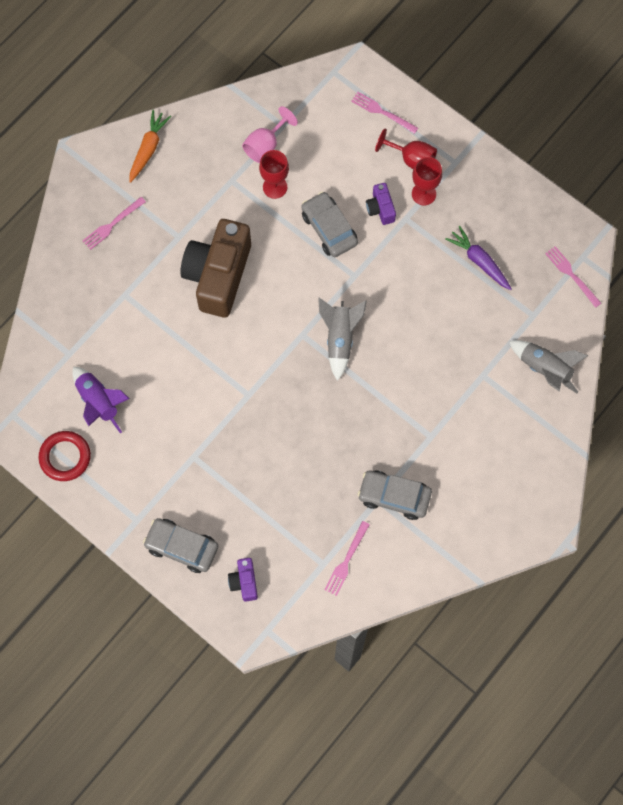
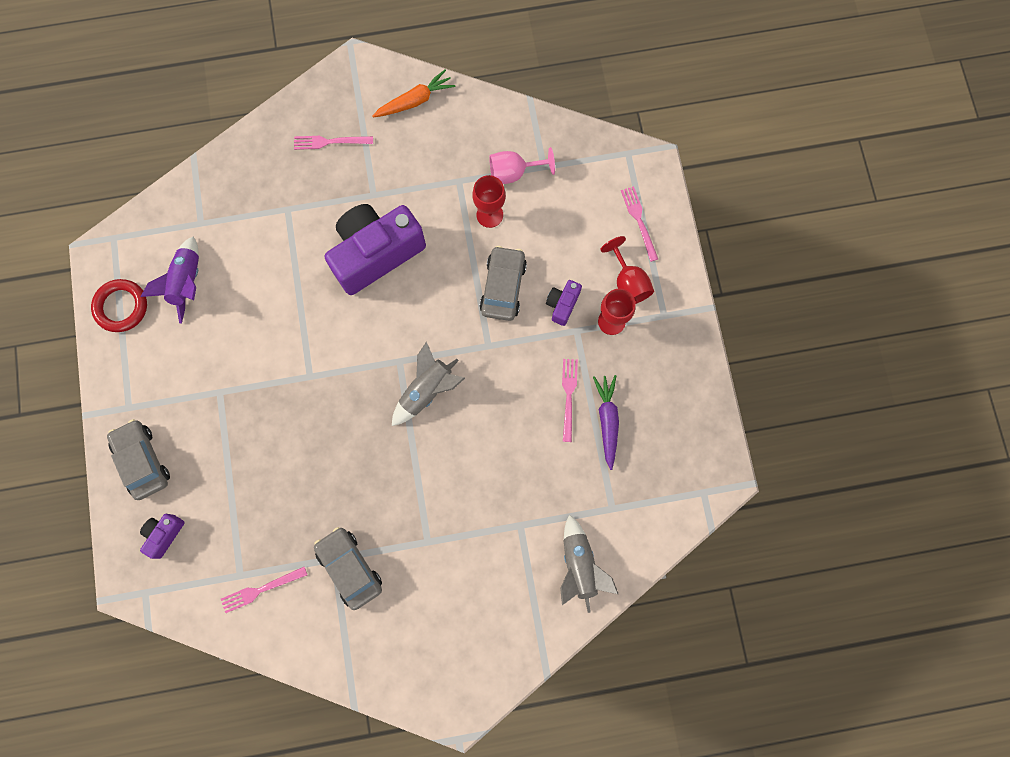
camera: 40 degrees right, 5 degrees up
brown camera [180,219,251,318] -> purple camera [325,204,426,295]
pink fork [545,246,601,308] -> pink fork moved to [562,359,578,442]

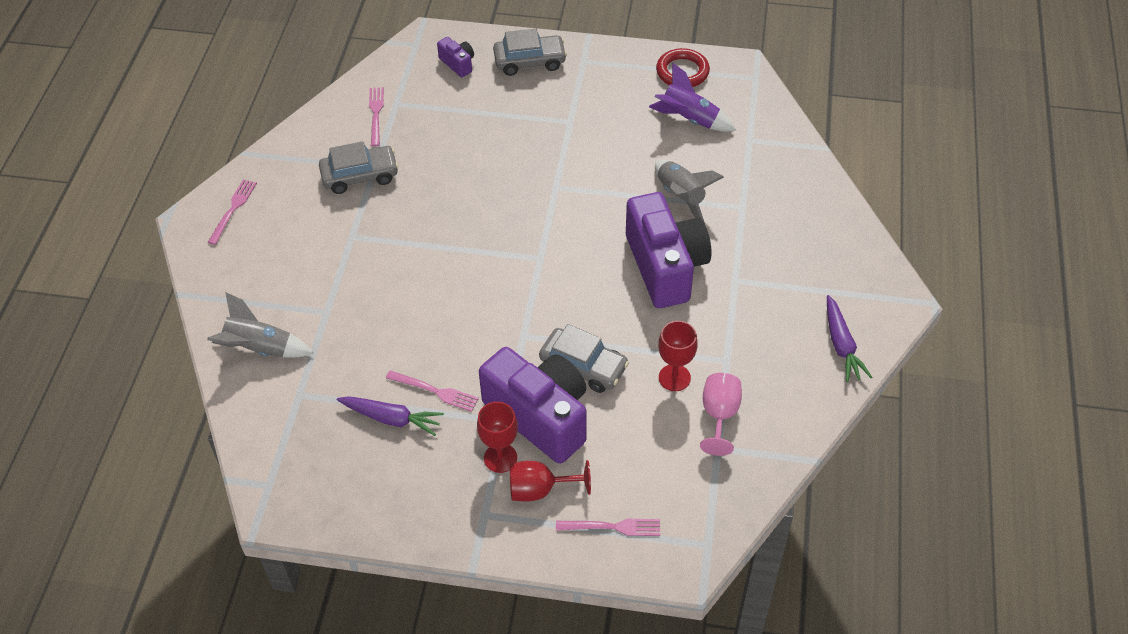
camera: 110 degrees right, 25 degrees down
pink fork [294,136,373,150] -> pink fork moved to [208,179,257,245]
orange carrot [373,69,455,118] -> purple carrot [827,295,872,382]
grey rocket [392,342,465,426] -> grey rocket moved to [655,160,724,224]
purple camera [546,280,582,326] -> purple camera [479,347,587,464], size x2.30

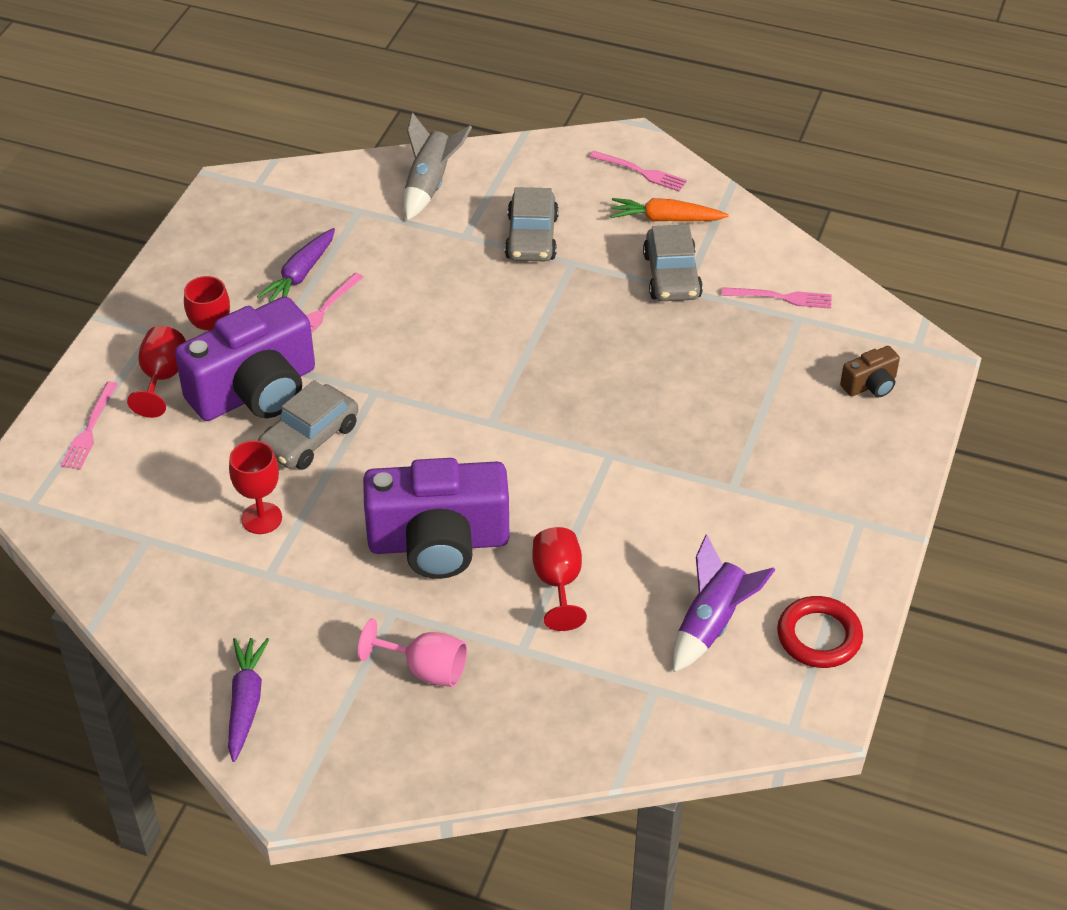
camera: 100 degrees right, 5 degrees down
purple camera [437,37,474,77] -> brown camera [840,346,900,397]
grey car [493,29,567,76] -> grey car moved to [505,187,559,262]
grey rocket [655,160,724,224] -> red goblet [532,527,587,631]
pink goblet [700,373,742,456] -> pink goblet moved to [358,619,467,687]
purple carrot [827,295,872,382] -> purple carrot turned 90 degrees clockwise [228,638,269,762]
none -> orange carrot [610,198,729,221]

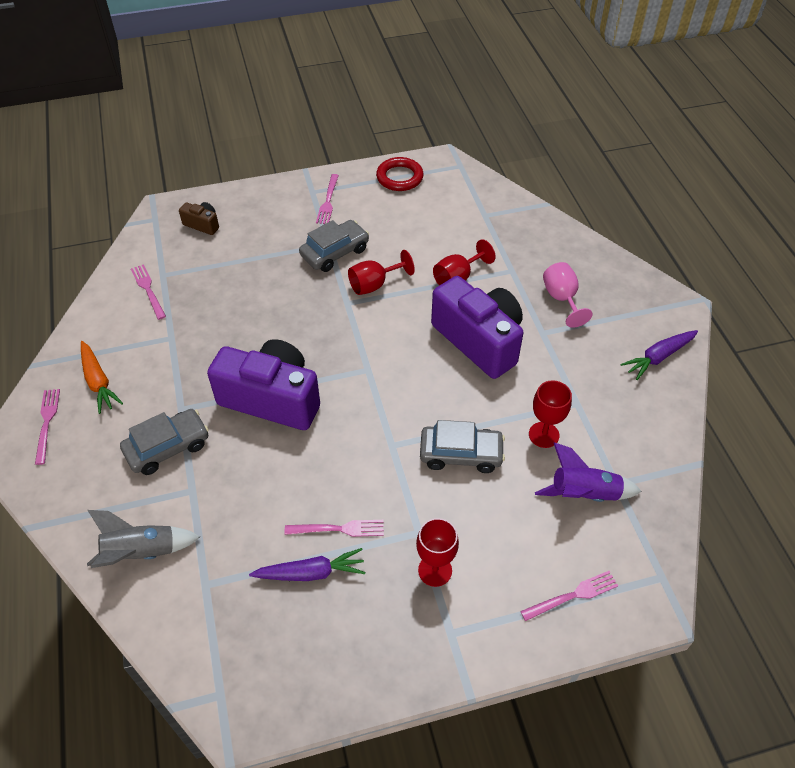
camera: 125 degrees left, 5 degrees up
red goblet [127,326,186,418] -> red goblet moved to [348,250,415,295]
purple camera [175,297,315,421] -> purple camera moved to [207,339,320,430]
grey car [643,224,703,301] -> grey car moved to [299,220,369,272]
purple rocket [673,535,775,672] -> purple rocket moved to [535,443,642,502]
none -> pink fork [316,174,339,224]

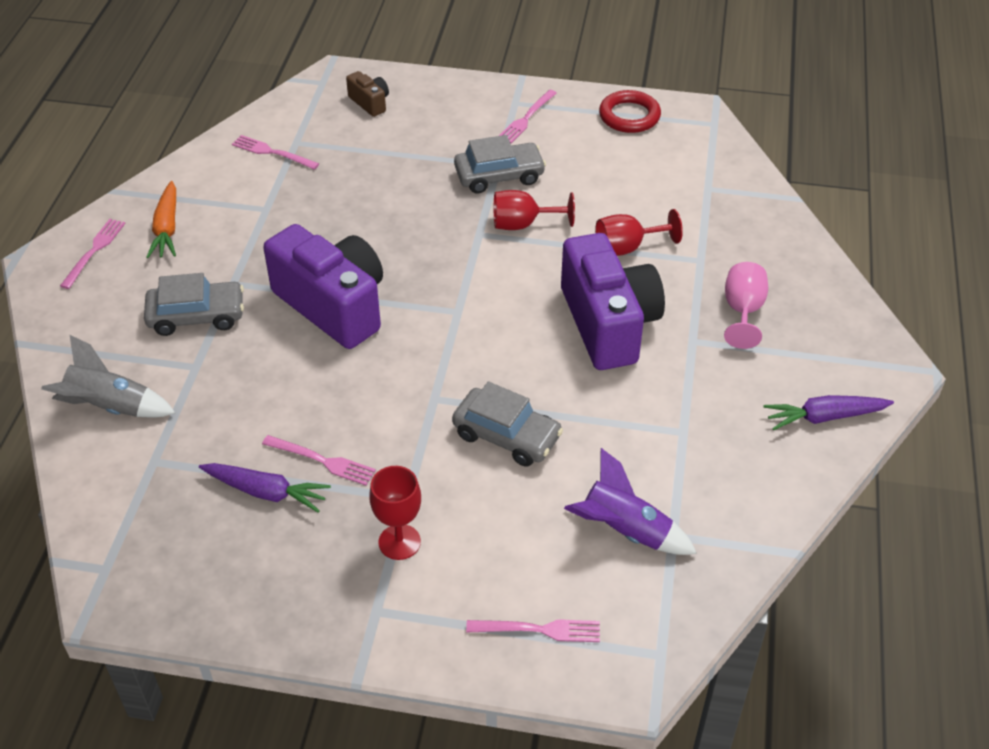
camera: 25 degrees right, 5 degrees down
pink fork [131,264,166,320] -> pink fork turned 60 degrees counterclockwise [232,135,319,170]
red goblet [529,380,572,448] -> none

